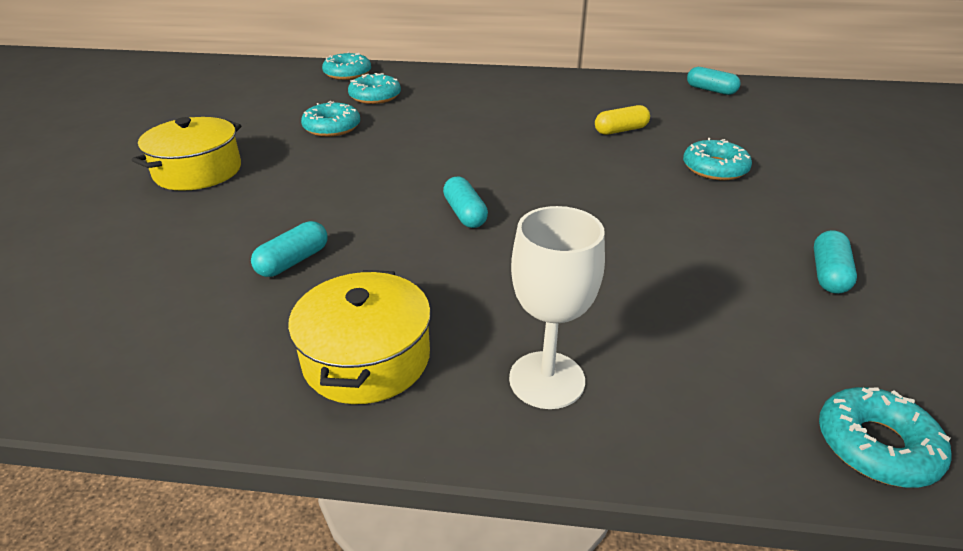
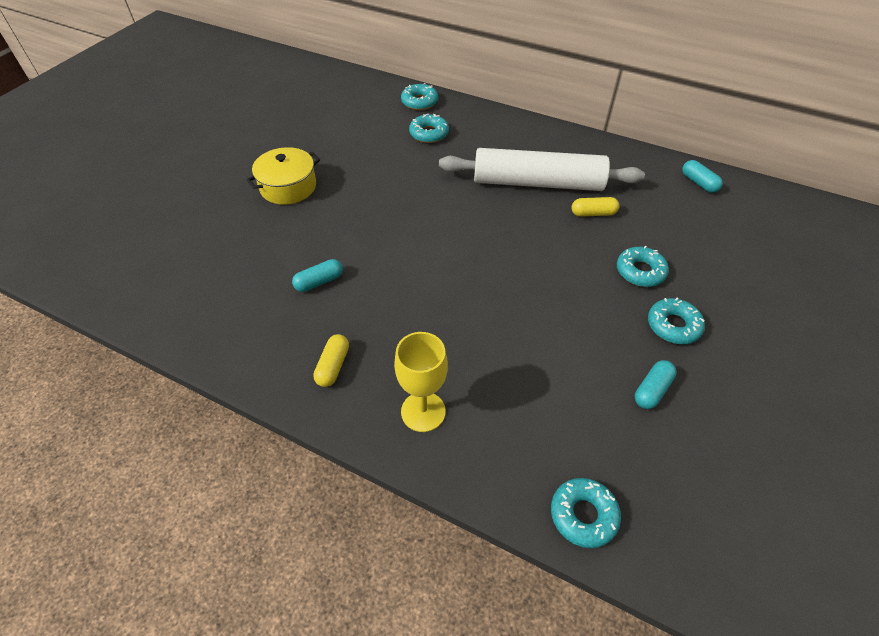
camera: 20 degrees right, 15 degrees up
yellow pot [288,270,431,404] -> yellow capsule [313,334,349,387]
turquoise donut [301,101,360,137] -> turquoise donut moved to [648,297,705,344]
turquoise capsule [443,177,488,228] -> none
white goblet [509,206,605,409] -> yellow goblet [394,332,448,432]
none -> white rolling pin [439,148,645,191]

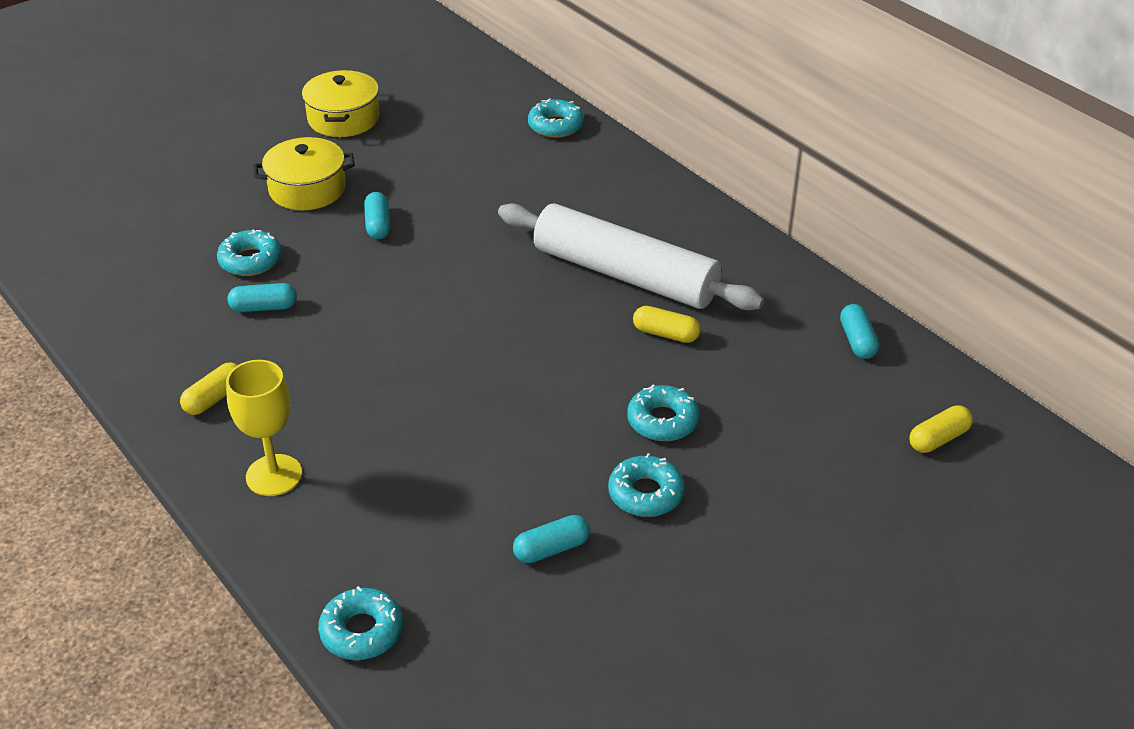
camera: 25 degrees right, 10 degrees down
turquoise donut [409,114,449,143] -> turquoise donut moved to [217,229,282,276]
none -> yellow pot [302,70,379,137]
none -> turquoise capsule [364,192,390,239]
none -> yellow capsule [910,405,973,453]

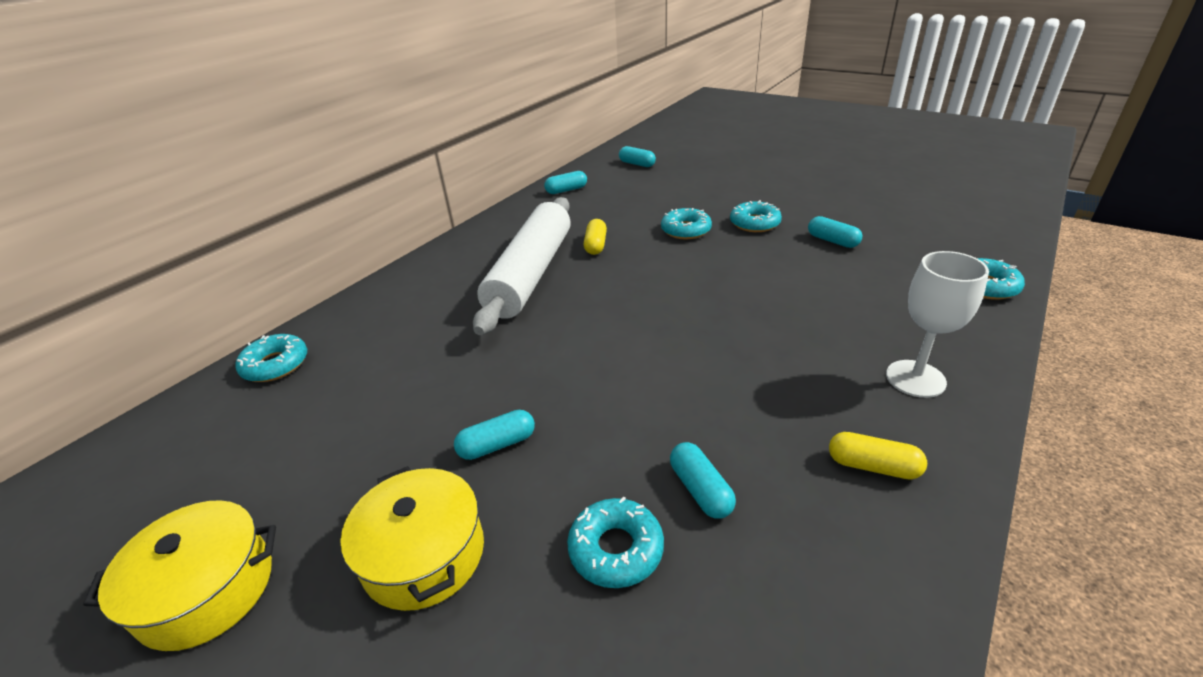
camera: 105 degrees left, 5 degrees down
yellow goblet [226,360,302,496] -> white goblet [886,251,989,398]
yellow capsule [910,405,973,453] -> turquoise capsule [619,146,656,167]

